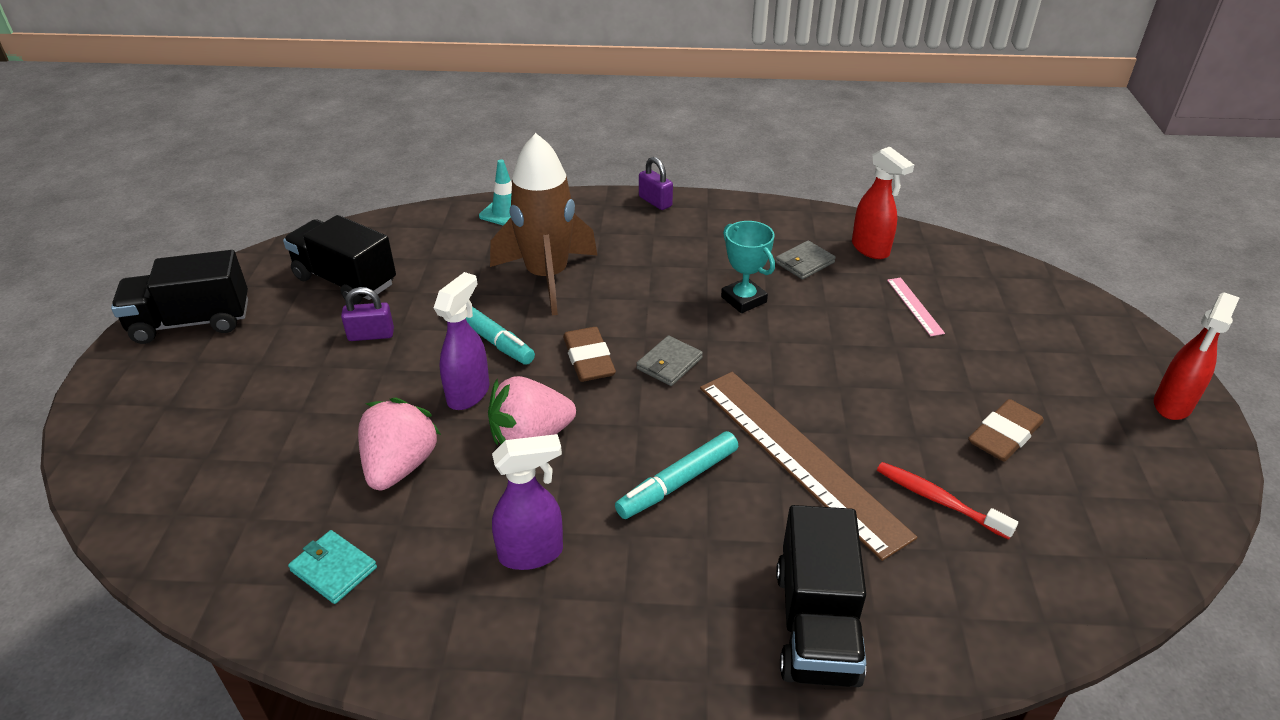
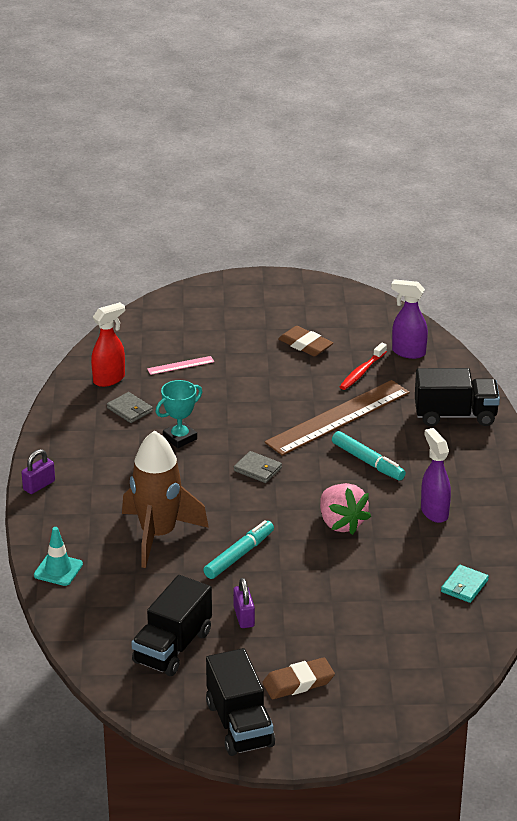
camera: 95 degrees left, 5 degrees down
pink strawberry [358,397,441,490] -> none
purple spray bottle [434,272,489,410] -> purple spray bottle moved to [391,279,428,359]
brown eraser [563,327,616,382] -> brown eraser moved to [262,657,335,699]
red spray bottle [1154,292,1240,420] -> none

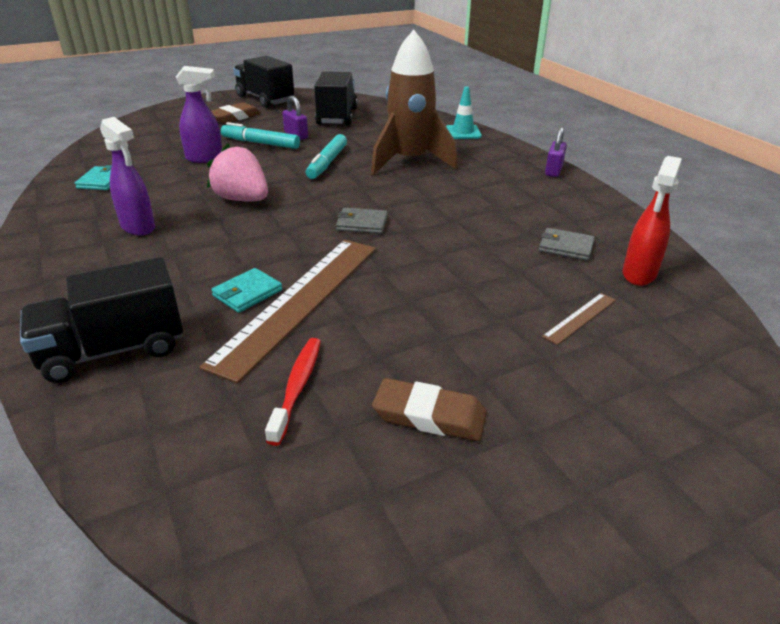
camera: 155 degrees right, 0 degrees up
pink ruler [147,356,214,375] -> brown ruler [542,293,616,345]
turquoise trophy [156,380,202,448] -> none
turquoise marker [332,431,406,481] -> turquoise marker moved to [221,122,300,149]
purple spray bottle [391,279,428,359] -> purple spray bottle moved to [176,66,222,163]
none -> turquoise wallet [211,268,283,313]

